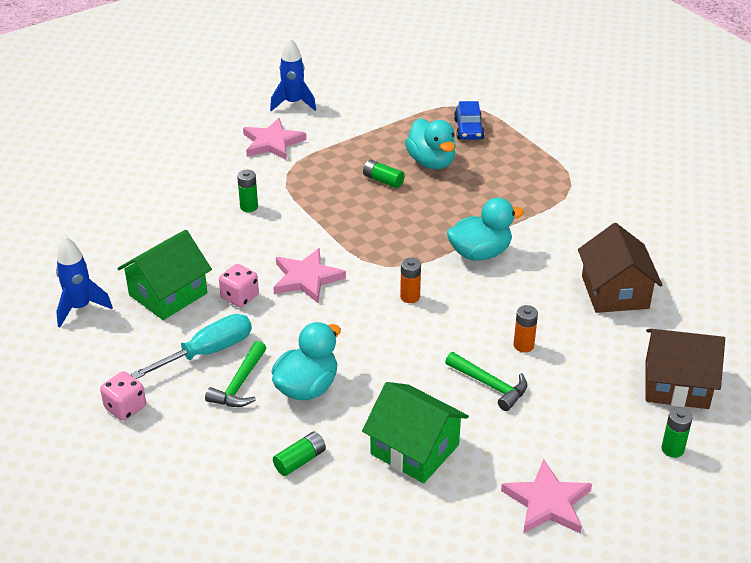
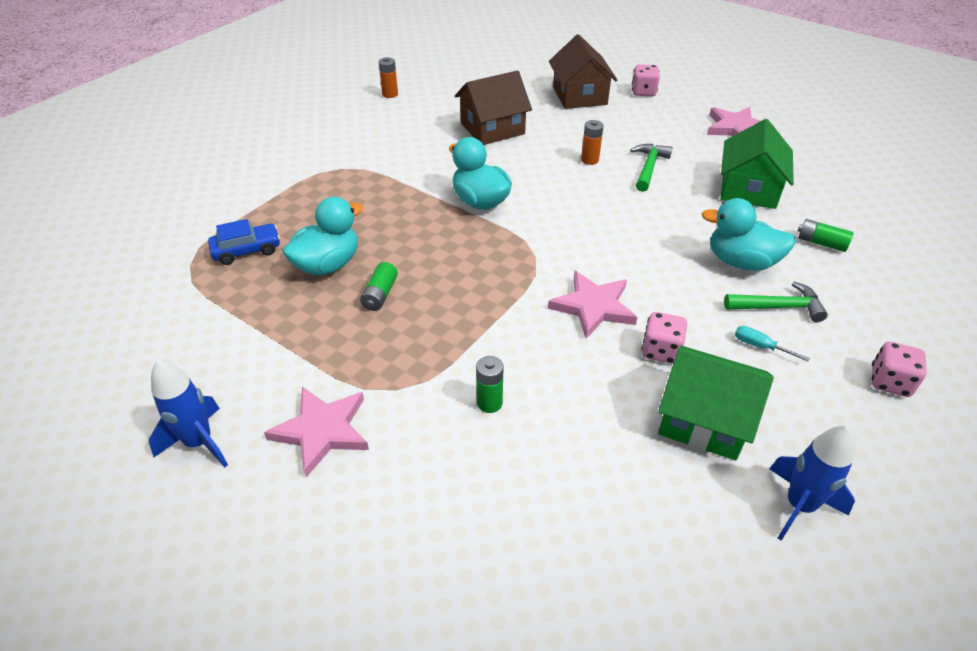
camera: 110 degrees left, 5 degrees up
turquoise screwdriver [131,314,252,379] -> turquoise screwdriver [735,326,810,361], size x0.48
orange battery [400,258,421,303] -> orange battery moved to [379,57,398,98]
green battery [661,407,693,458] -> pink dice [632,64,660,96]

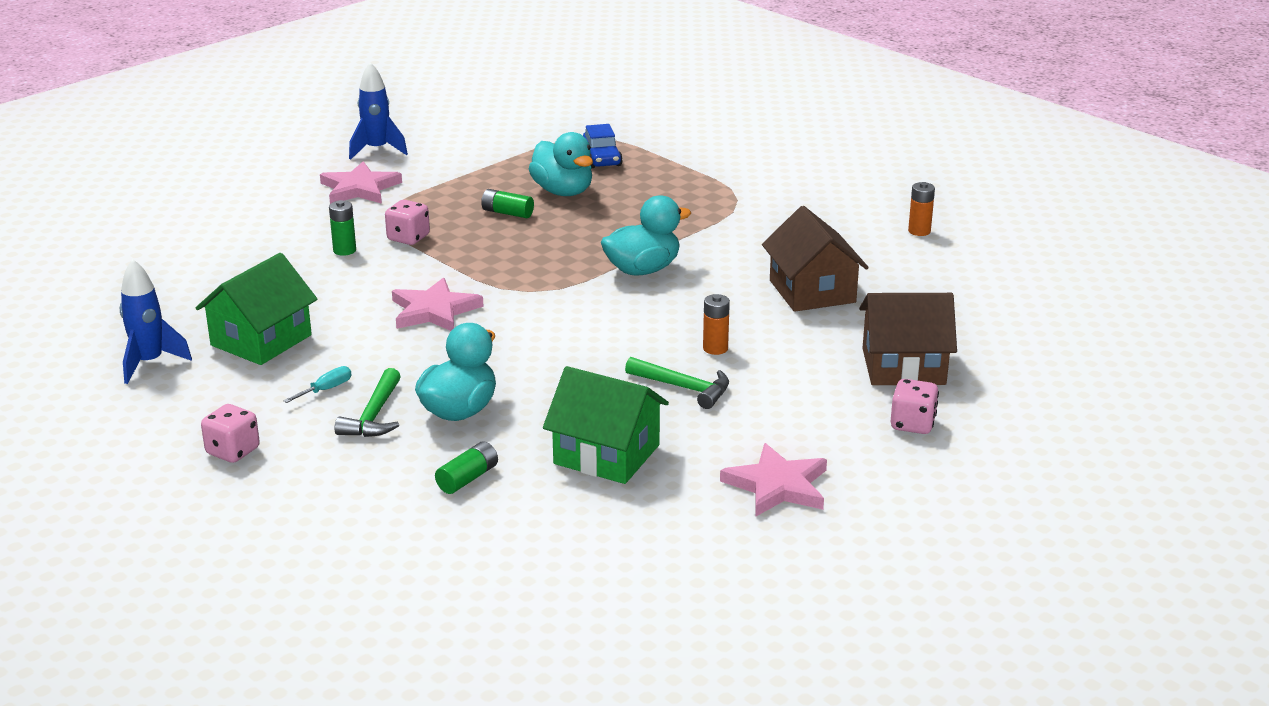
camera: 100 degrees right, 15 degrees down
pink dice [641,312,687,364] -> pink dice moved to [385,200,430,245]

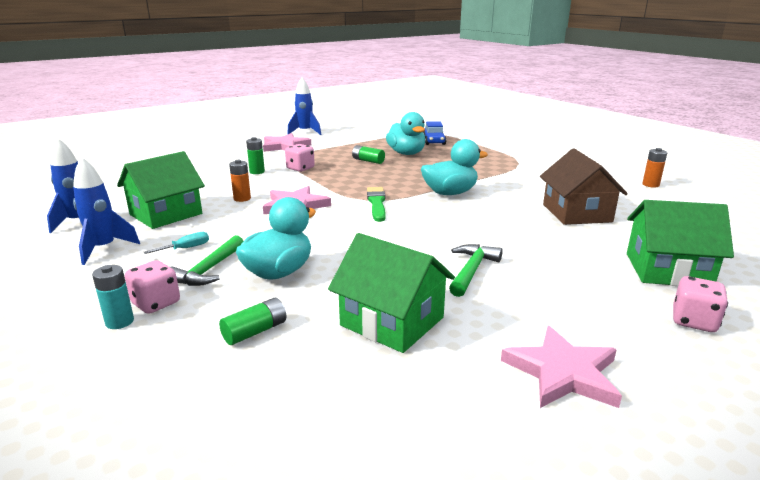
camera: 10 degrees right, 5 degrees down
pink dice [201,404,260,463] -> pink dice moved to [125,260,180,314]
green hammer [625,357,729,409] -> green hammer turned 105 degrees counterclockwise [449,244,503,297]
orange battery [703,294,730,355] -> orange battery moved to [229,160,251,202]
brown house [859,293,957,385] -> green house [627,200,734,286]
none -> blue rocket [73,157,140,265]
none -> turquoise battery [92,265,134,329]
none -> green brush [367,187,385,222]

